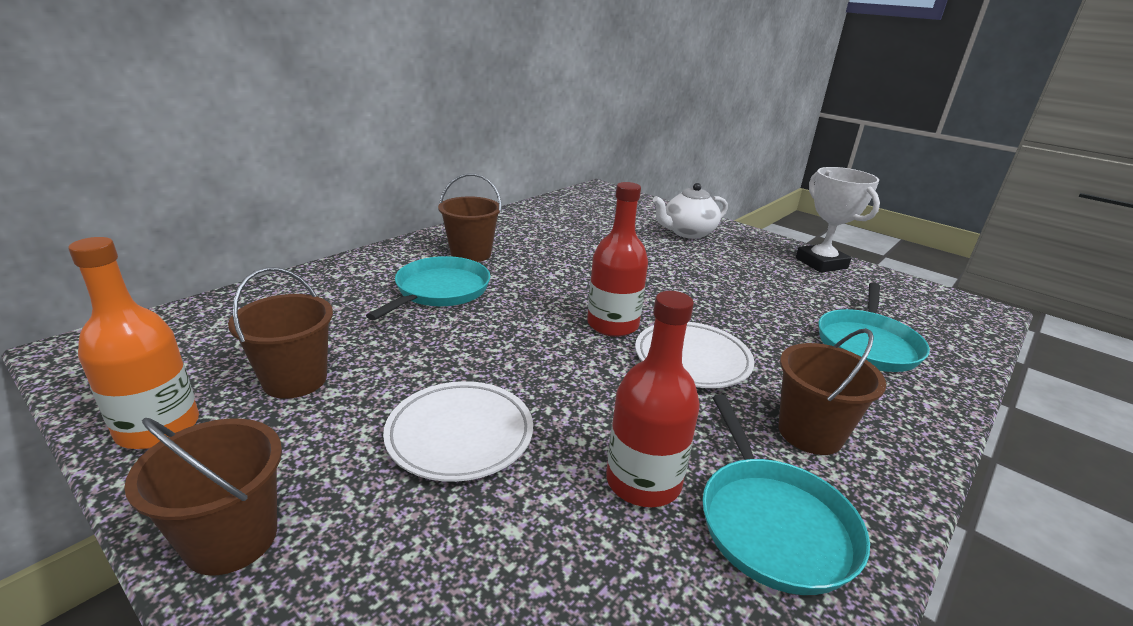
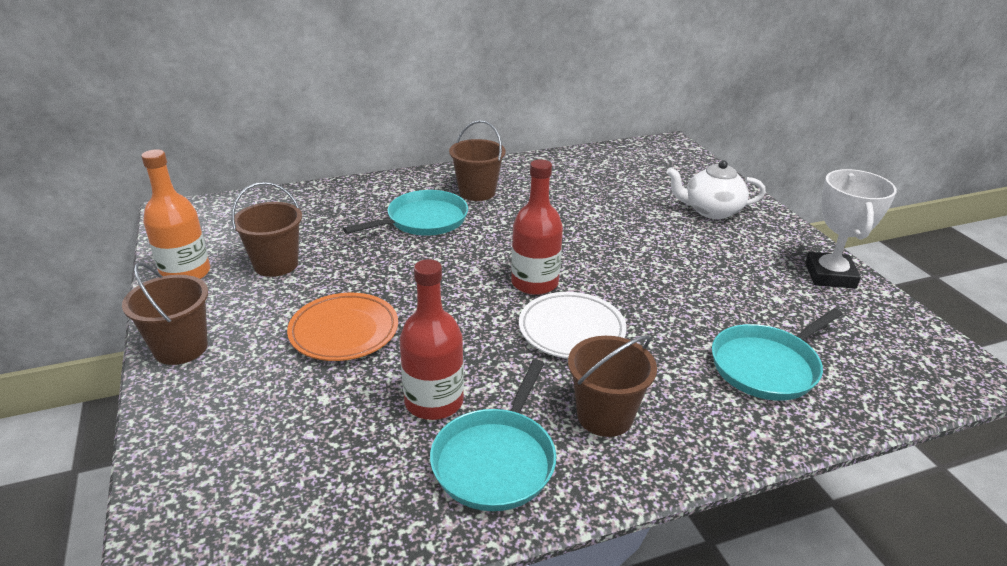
camera: 30 degrees right, 5 degrees up
white plate [383,381,533,482] -> orange plate [287,293,398,361]

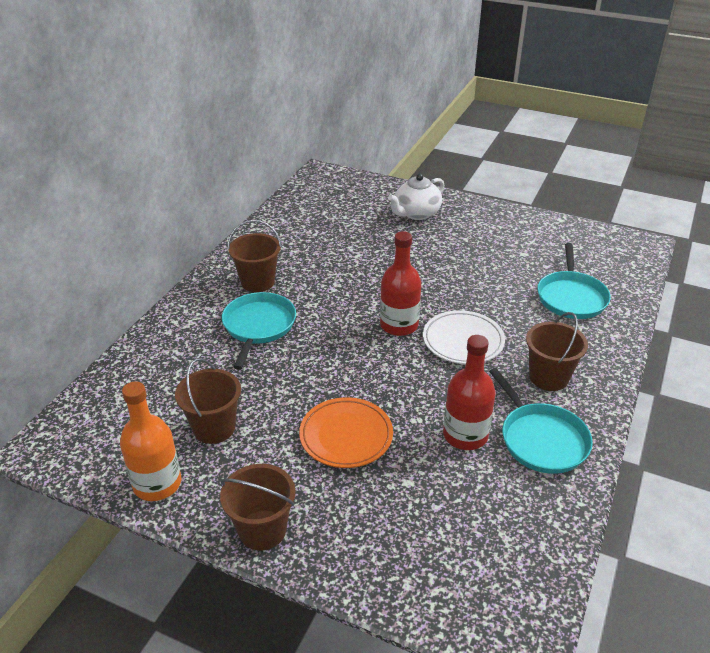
camera: 45 degrees left, 5 degrees up
white trophy [805,169,897,289] -> none

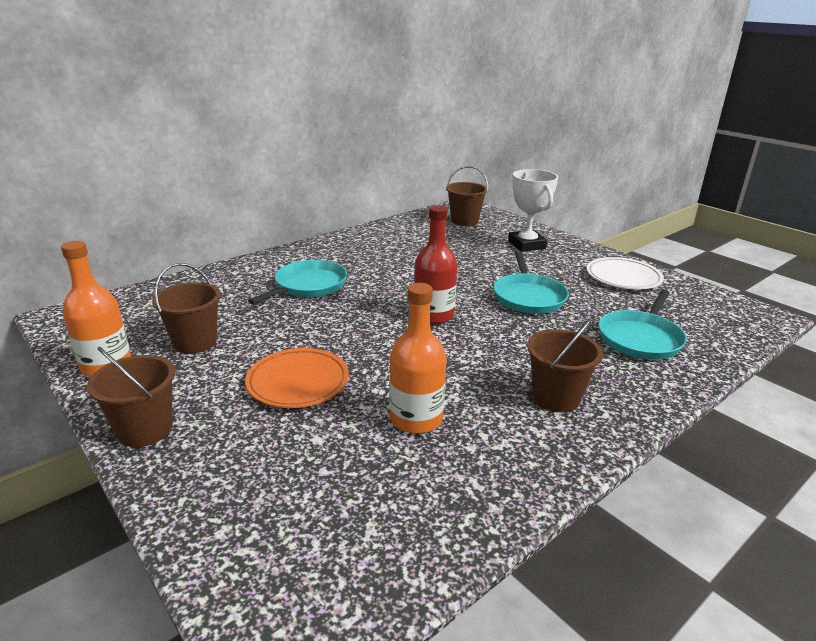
camera: 25 degrees right, 10 degrees down
brown bucket [227,220,282,292] -> brown bucket moved to [446,166,488,226]
white teapot [388,174,444,220] -> white trophy [508,169,558,252]
white plate [423,310,505,364] -> white plate moved to [587,257,664,289]
red bottle [443,335,496,450] -> orange bottle [389,283,447,434]
turquoise pan [489,368,593,474] -> turquoise pan moved to [493,251,569,314]

